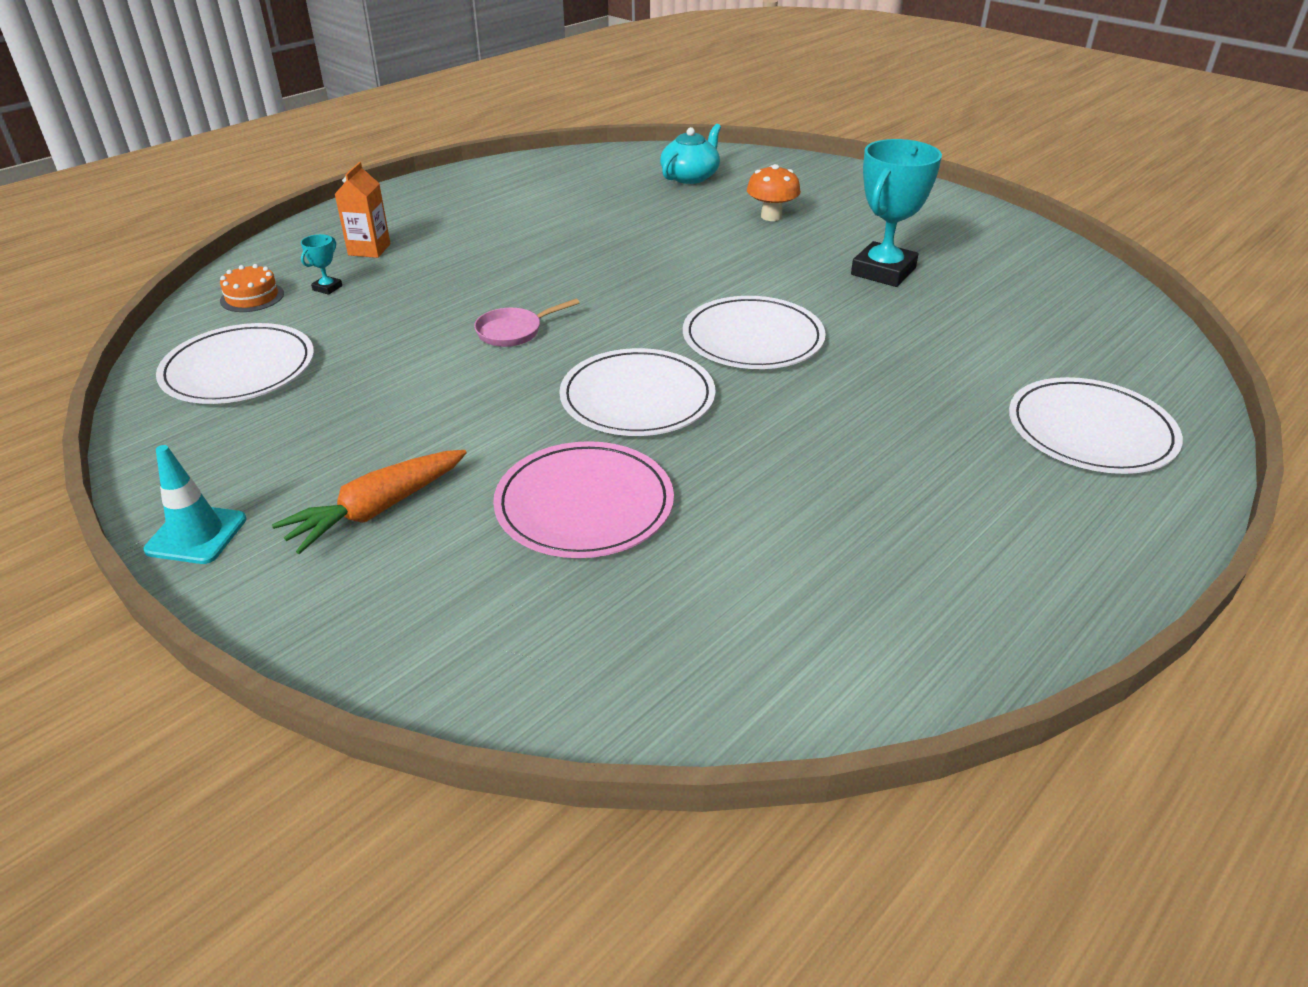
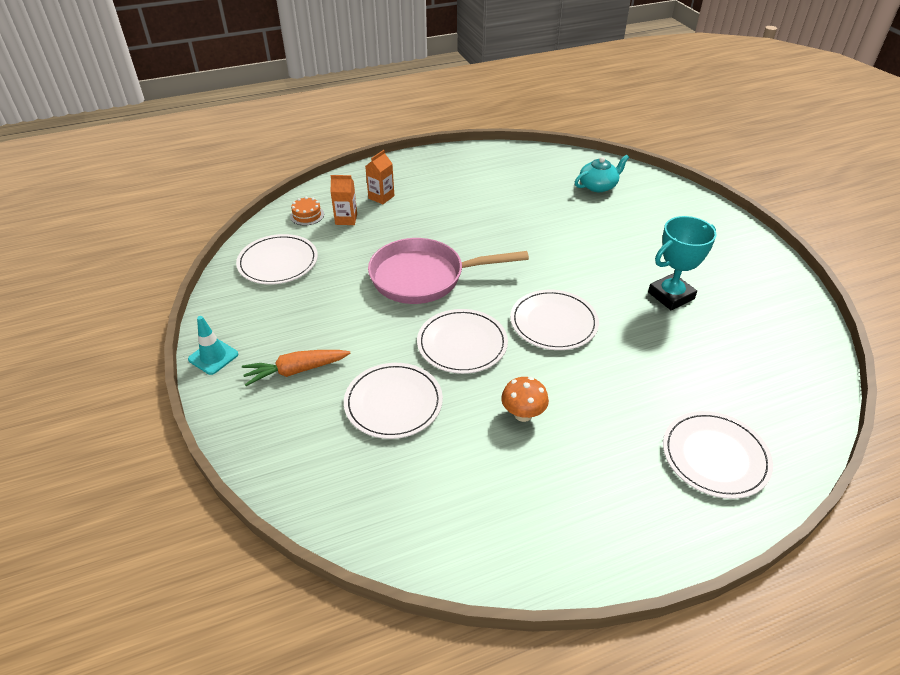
camera: 25 degrees right, 5 degrees up
turquoise trophy [301,234,342,295] -> orange carton [330,175,357,225]
pink pan [474,299,580,347] -> pink pan [368,238,529,304], size x2.45
pink plate [493,441,674,558] -> white plate [344,363,443,439]
orange mushroom [747,164,801,221] -> orange mushroom moved to [501,377,549,422]

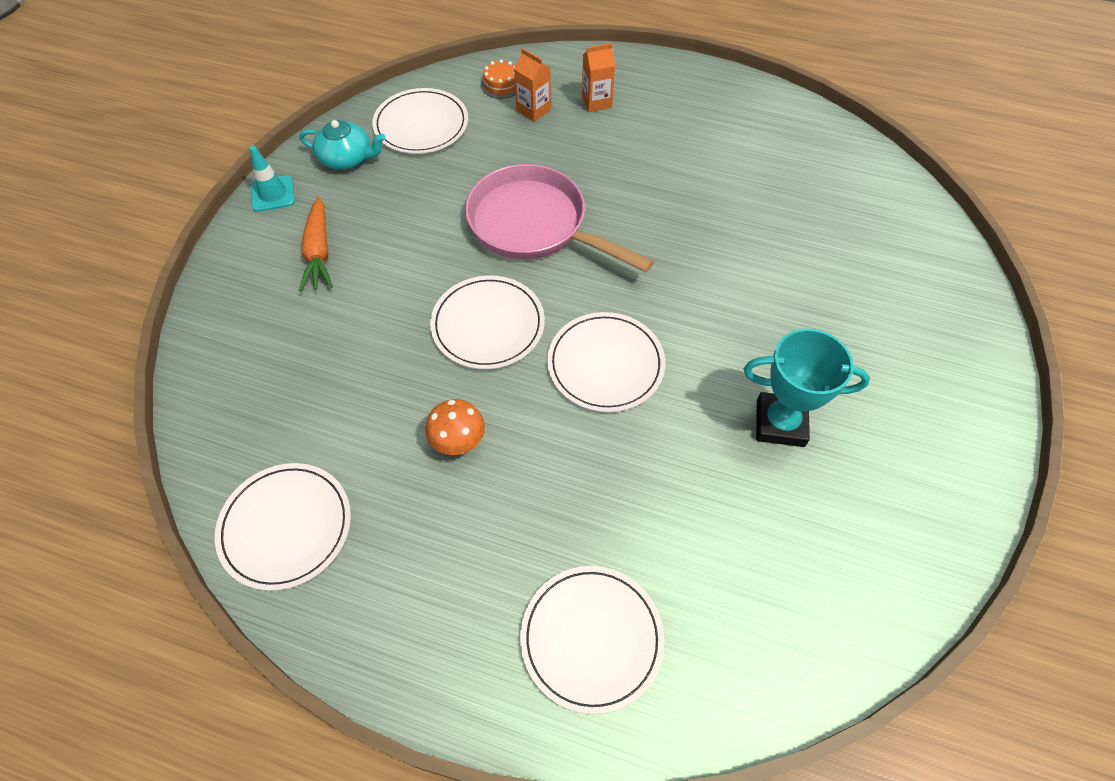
camera: 40 degrees right, 15 degrees up
orange carrot [242,350,351,386] -> orange carrot turned 120 degrees counterclockwise [299,197,333,291]
white plate [344,363,443,439] -> white plate moved to [215,463,351,591]
turquoise teapot [575,155,629,192] -> turquoise teapot moved to [299,120,386,170]

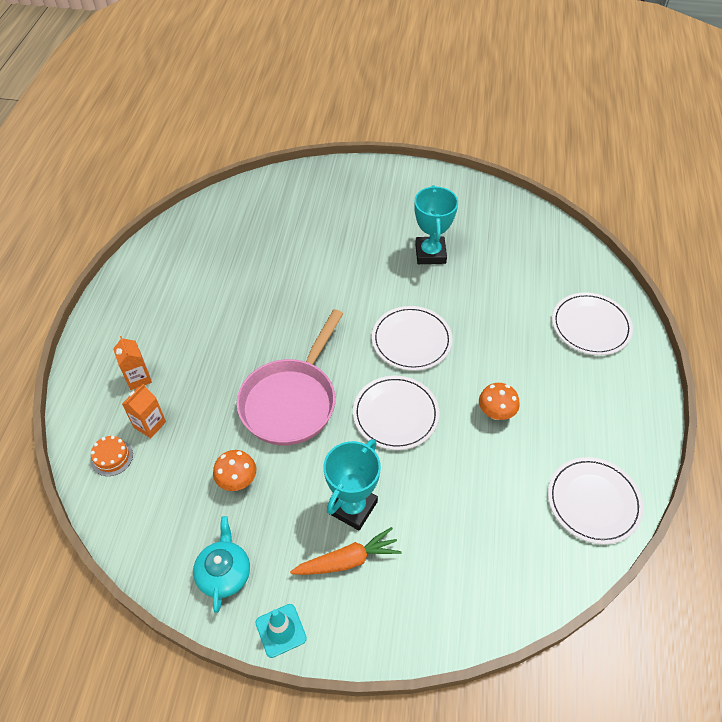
camera: 100 degrees left, 5 degrees down
white plate [372,88,468,154] -> none
none -> orange mushroom [213,450,256,491]
none -> turquoise trophy [324,439,381,530]

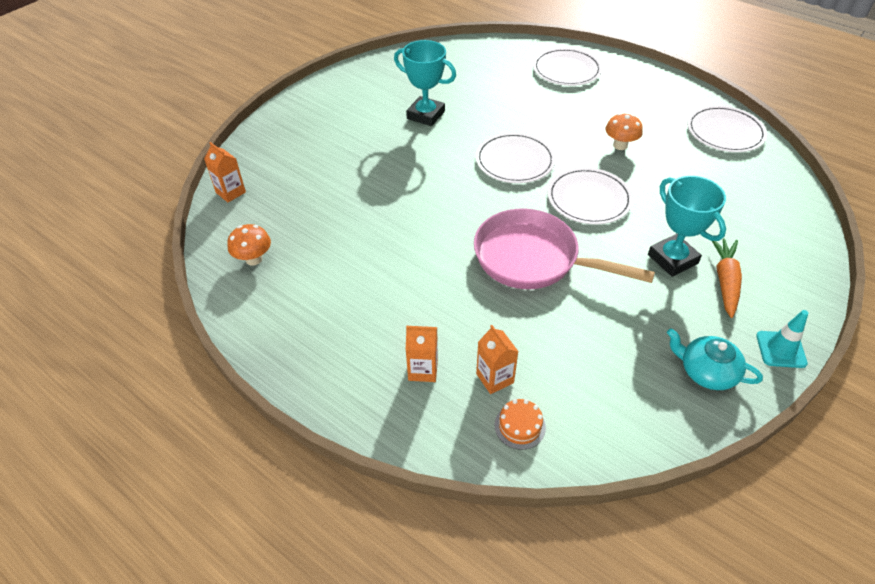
camera: 60 degrees left, 5 degrees down
orange mushroom [213,450,256,491] -> orange mushroom moved to [227,224,271,266]
pink pan [237,309,343,445] -> pink pan turned 150 degrees clockwise [474,209,655,289]
none -> orange carton [204,142,246,202]

